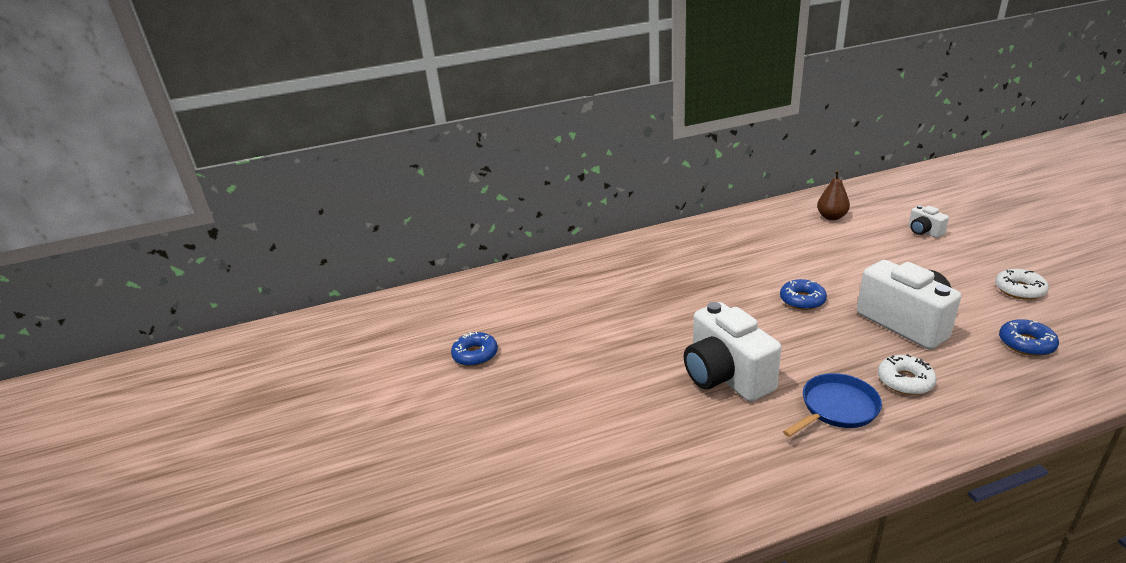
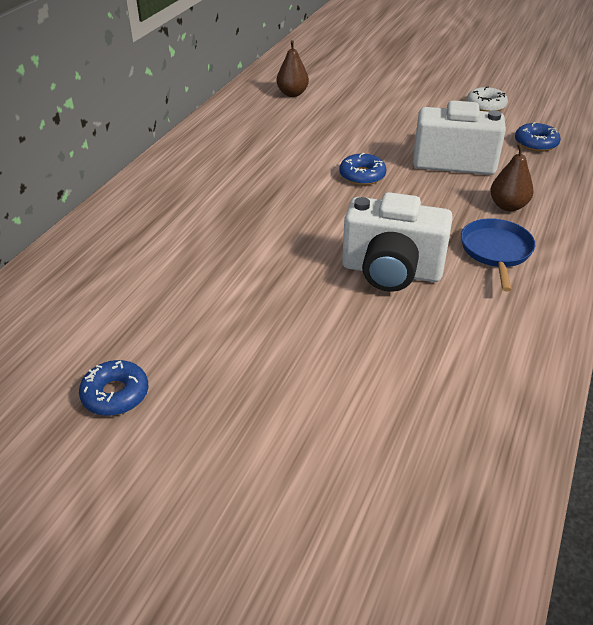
camera: 50 degrees left, 10 degrees up
white donut [878,354,937,395] -> brown pear [490,143,533,211]
white camera [908,205,949,238] -> none

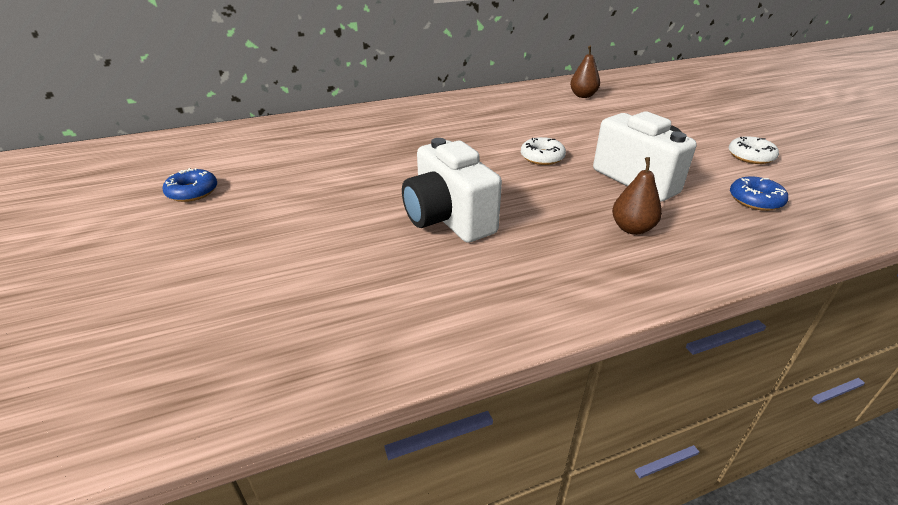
camera: 45 degrees right, 5 degrees down
blue donut [339,153,386,185] -> white donut [521,137,566,165]
blue pan [461,218,535,292] -> none

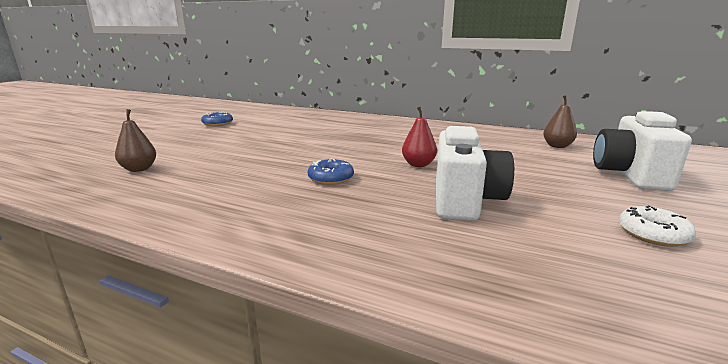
camera: 45 degrees right, 15 degrees down
white camera [402,138,502,243] -> white camera moved to [593,111,692,191]
white donut [521,137,566,165] -> red pear [402,107,437,167]
brown pear [612,157,662,235] -> brown pear moved to [115,109,156,172]
blue donut [730,176,788,211] -> blue donut moved to [308,158,354,185]

